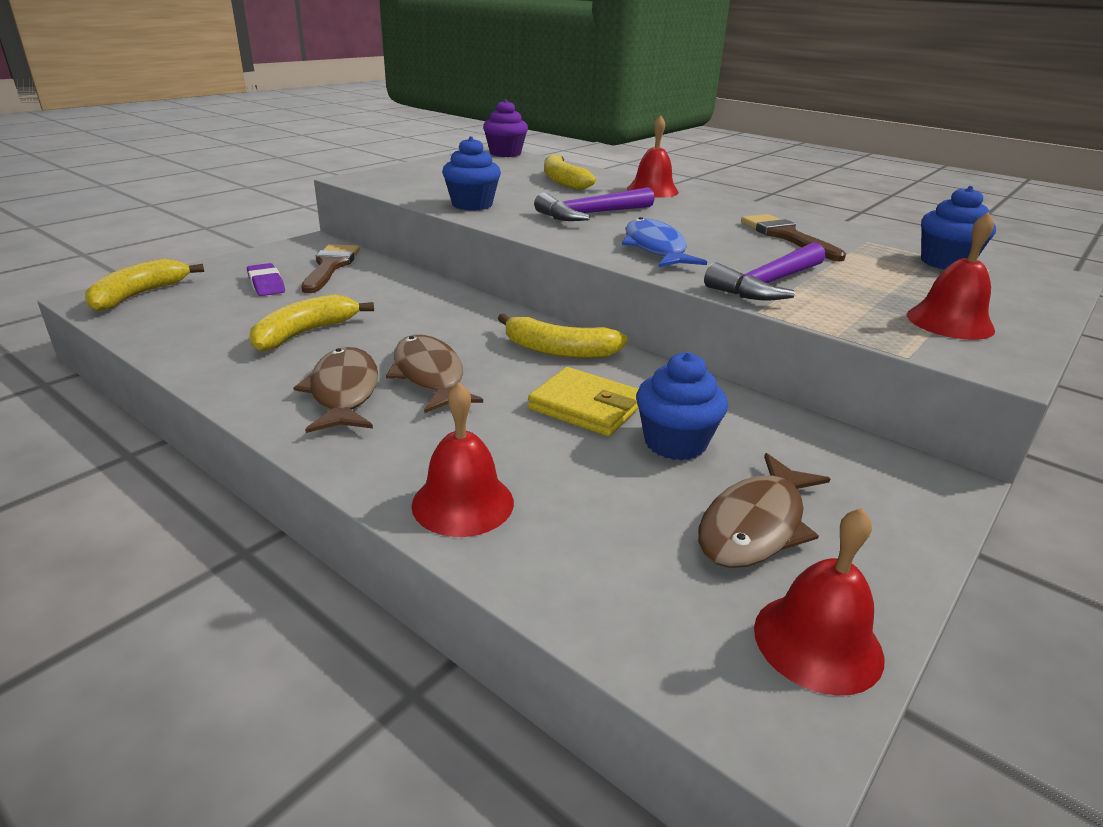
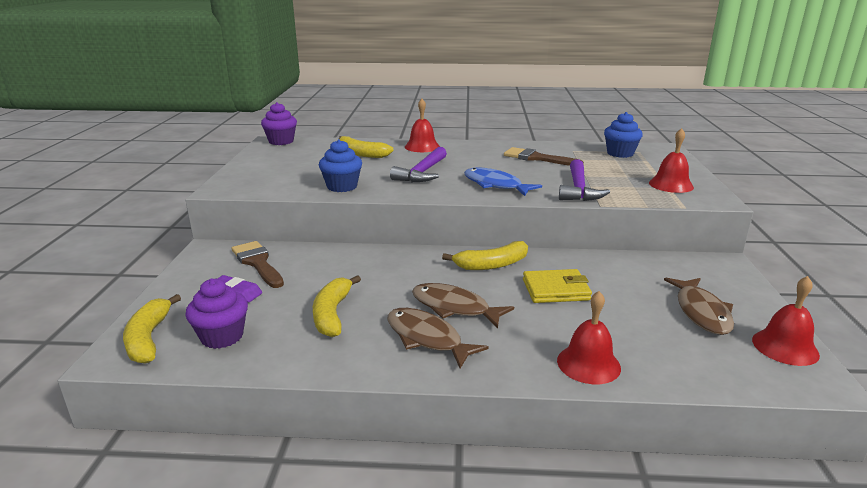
camera: 35 degrees left, 5 degrees down
blue cupcake [636,352,728,461] -> none
none -> purple cupcake [185,279,248,349]

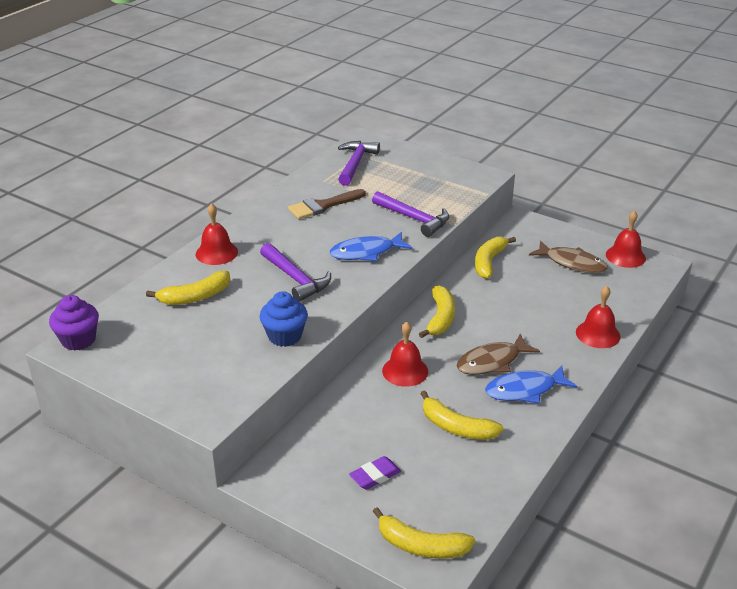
camera: 60 degrees left, 10 degrees up
purple cupcake [185,279,248,349] -> none
brown brush [232,241,284,288] -> none
brown fish [387,308,489,368] -> blue fish [485,365,577,403]
yellow wallet [523,269,592,303] -> none
blue cupcake [604,112,643,158] -> purple hammer [338,141,380,186]
red bell [649,128,694,193] -> red bell moved to [382,321,428,387]
none -> yellow banana [475,237,516,279]

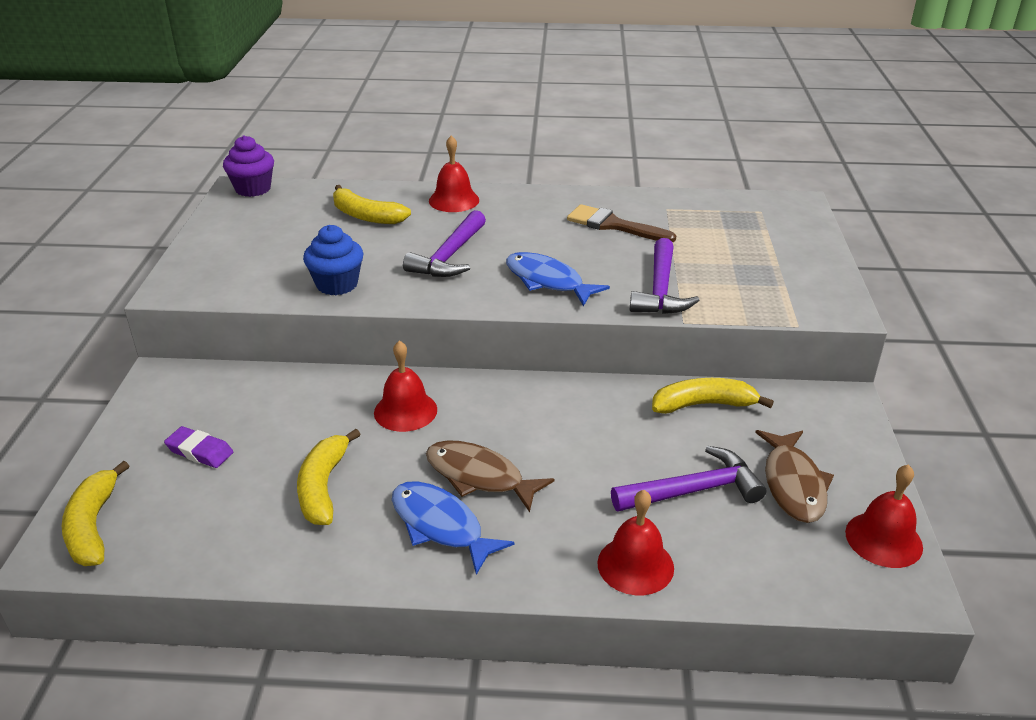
camera: 60 degrees right, 0 degrees up
purple hammer [338,141,380,186] -> purple hammer moved to [611,446,766,512]
yellow banana [419,285,455,338] -> none

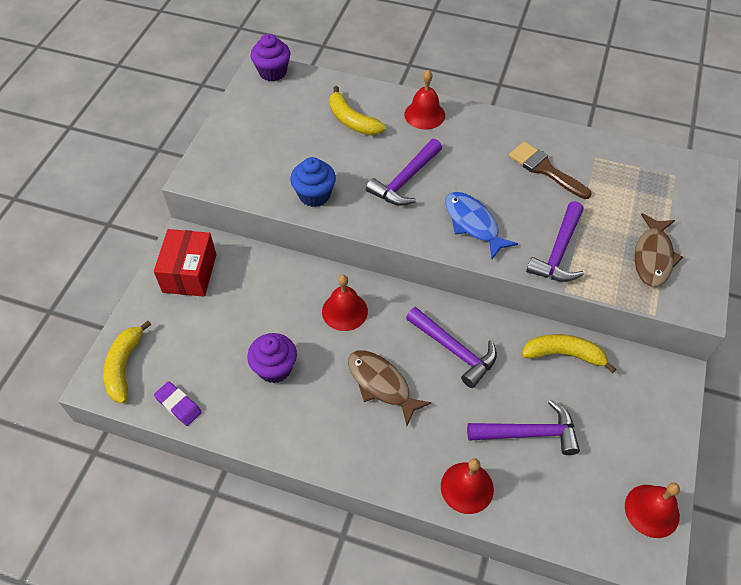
camera: 15 degrees right, 20 degrees up
purple eraser [164,426,233,468] -> purple eraser moved to [154,381,202,426]
yellow banana [297,429,361,525] -> purple cupcake [247,333,297,383]
blue fish [392,481,514,575] -> none
brown fish [755,430,834,523] -> brown fish moved to [635,213,683,287]
none -> red box [154,229,216,297]
none -> purple hammer [406,307,497,388]

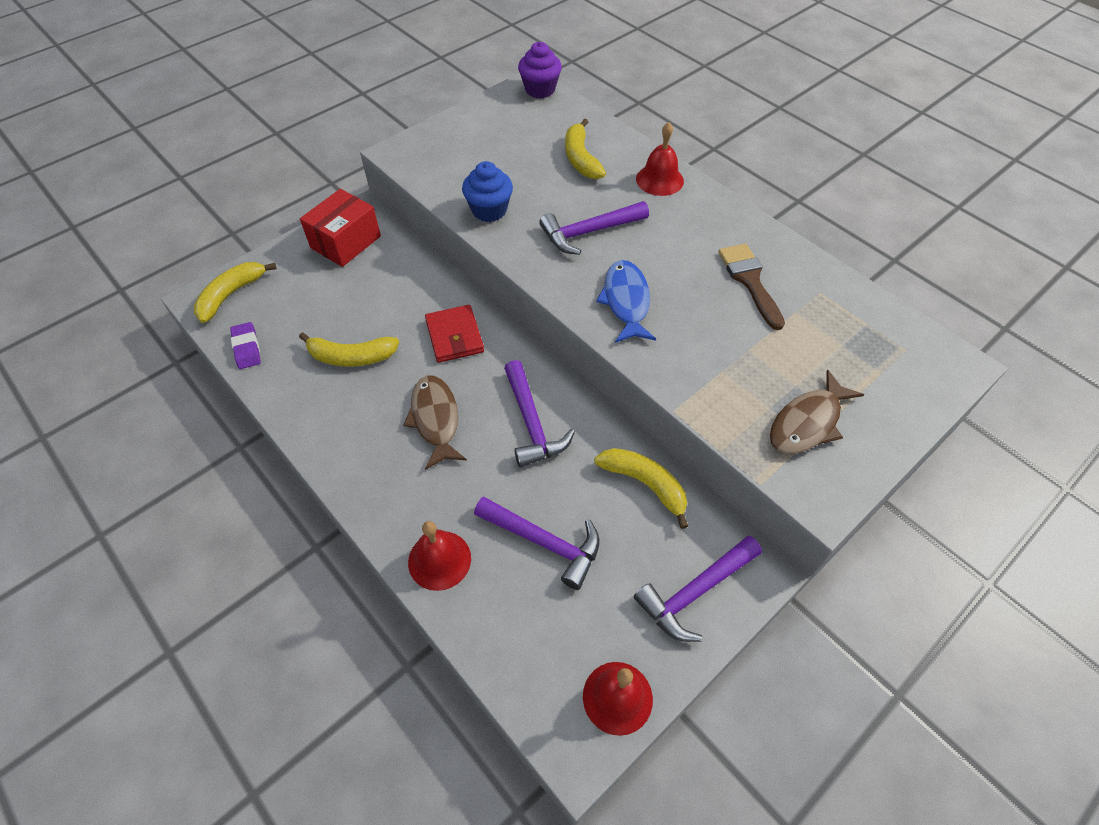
camera: 30 degrees right, 0 degrees up
purple cupcake [247,333,297,383] -> yellow banana [299,332,399,367]
red bell [322,275,368,331] -> red wallet [425,305,484,363]
purple hammer [526,201,584,282] -> purple hammer moved to [634,536,762,642]

